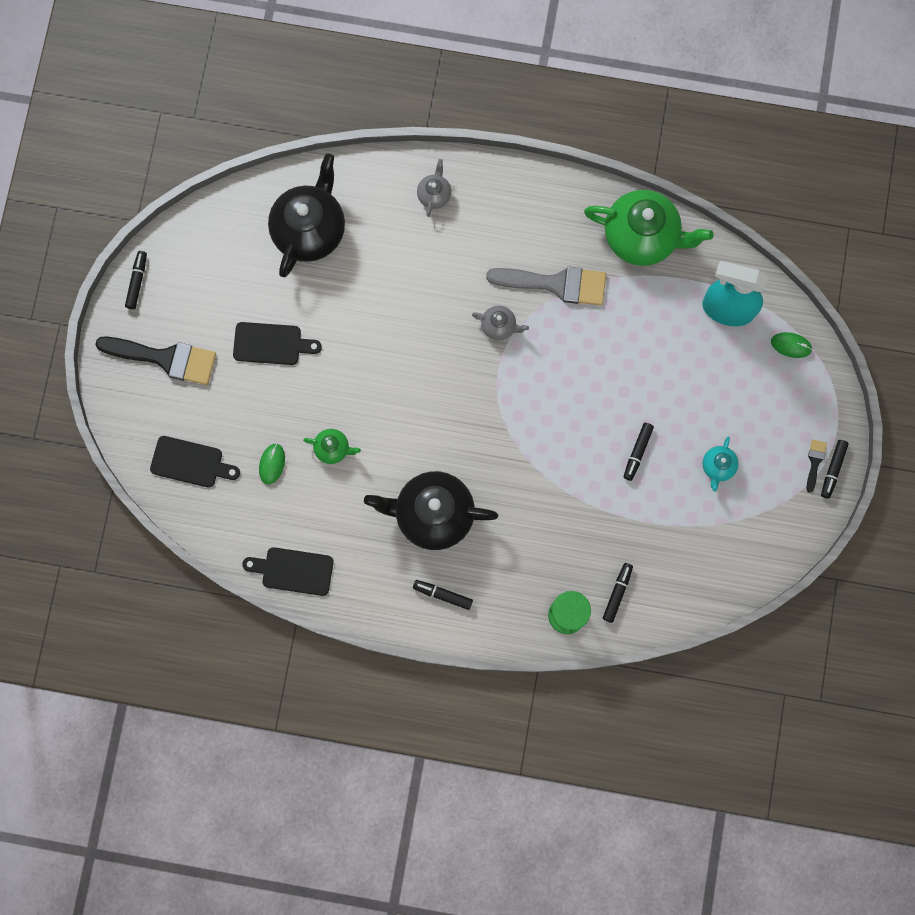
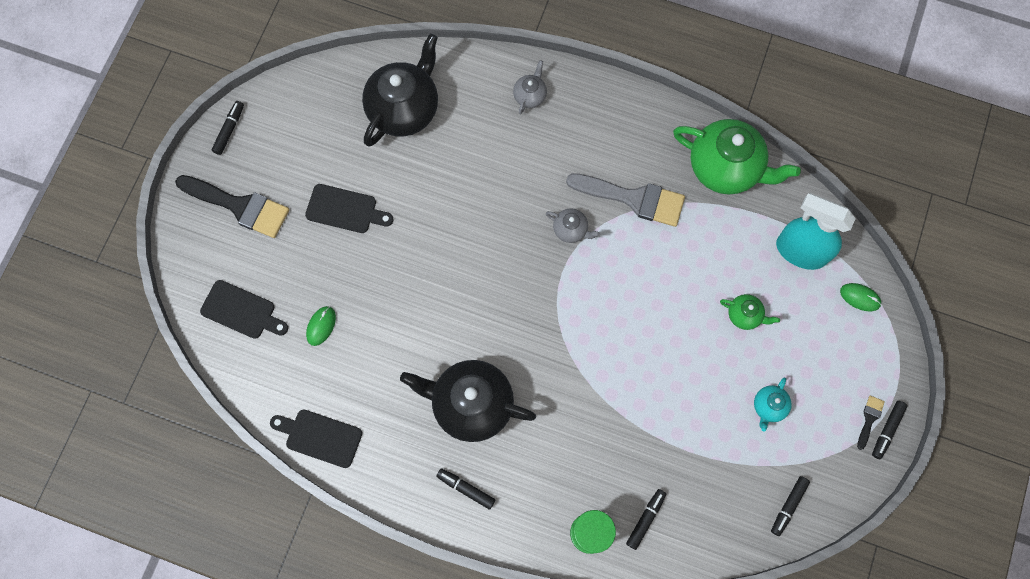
camera: 10 degrees right, 5 degrees down
green teapot [303,429,361,464] -> green teapot moved to [720,294,780,330]
black marker [623,423,654,481] -> black marker moved to [771,476,810,536]

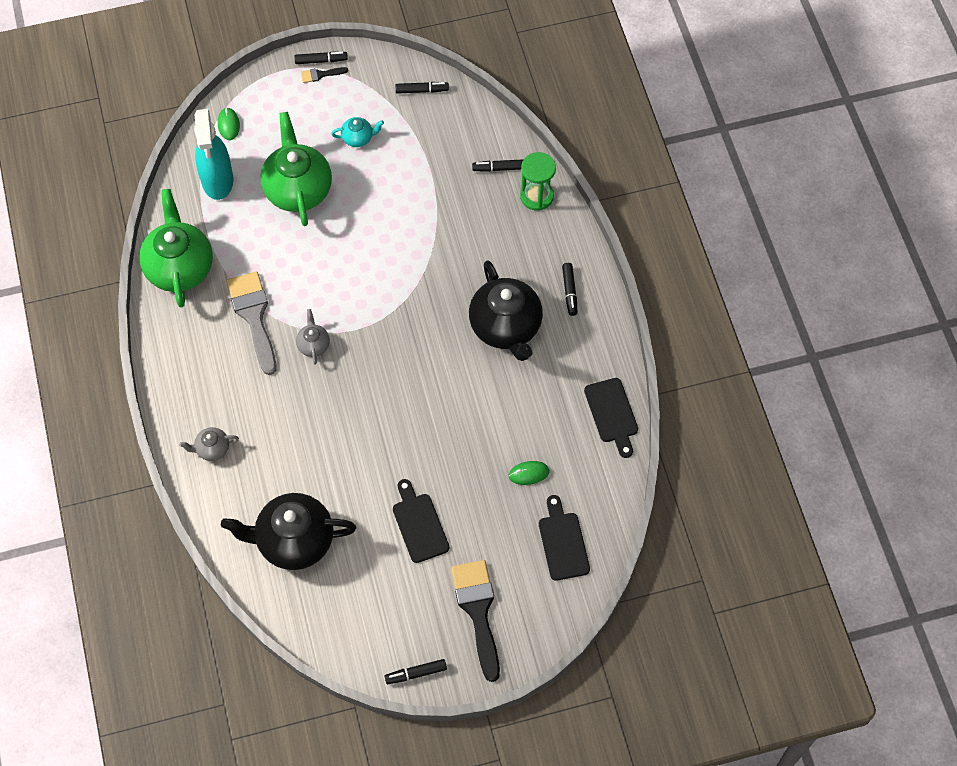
camera: 125 degrees left, 10 degrees down
green teapot [720,294,780,330] -> green teapot [260,112,332,226], size x2.19

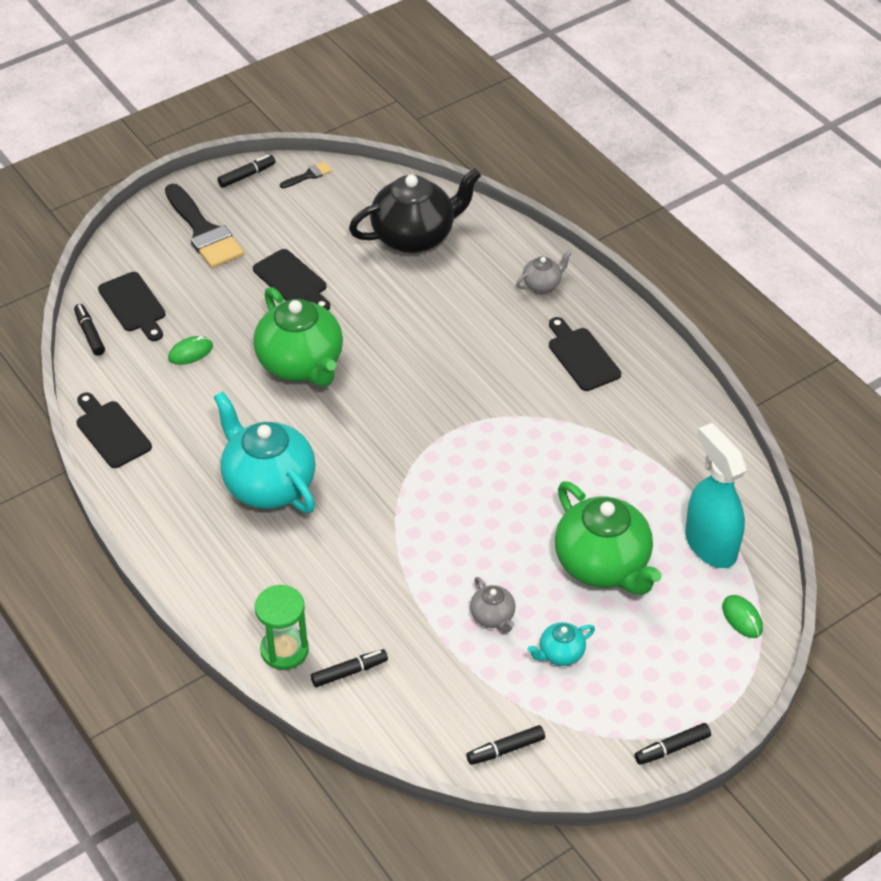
camera: 160 degrees right, 15 degrees down
green teapot [139,189,213,308] -> green teapot moved to [254,287,343,387]
grey brush [227,271,276,375] -> none
grey teapot [296,309,330,364] -> grey teapot moved to [470,577,515,633]
black brush [301,67,348,83] -> black brush moved to [280,161,332,188]
black teapot [469,260,543,361] -> turquoise teapot [214,391,316,513]
black marker [562,263,577,316] -> black marker moved to [74,304,105,356]
none -> black cutting board [549,317,621,391]

